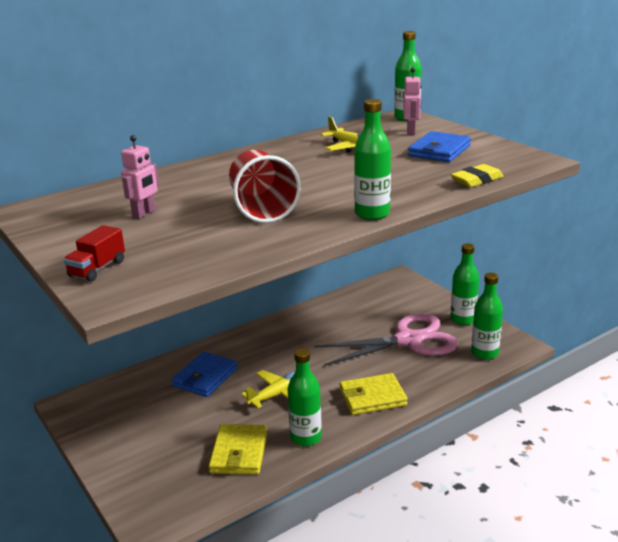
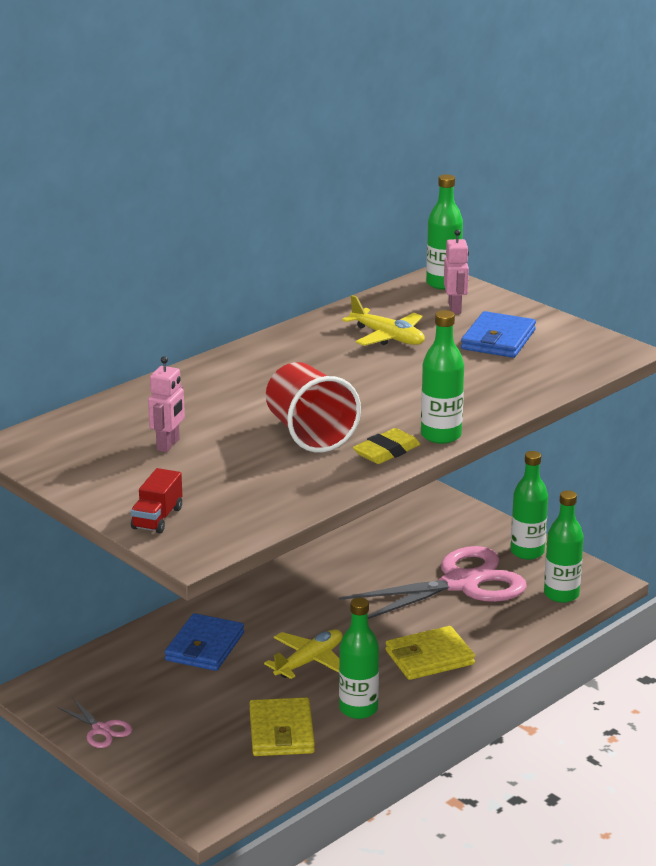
camera: 10 degrees left, 0 degrees up
yellow eraser [451,164,503,187] -> yellow eraser moved to [353,428,420,464]
none -> pink scissors [57,698,132,748]

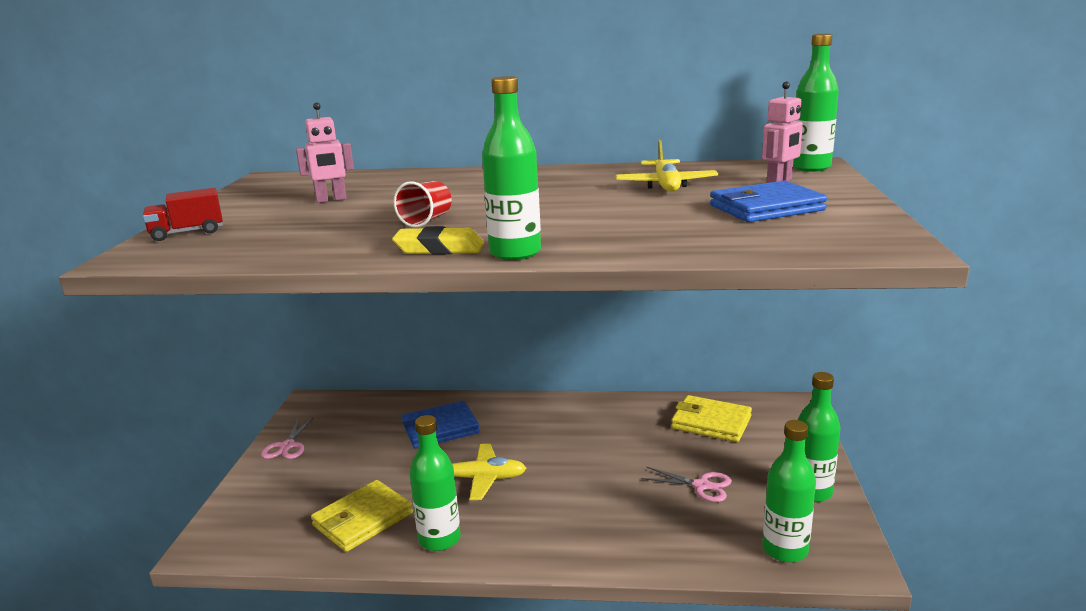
camera: 50 degrees right, 5 degrees down
red cup [266,362,361,453] -> red cup [394,181,452,228], size x0.52
pink scissors [339,546,527,619] -> pink scissors [641,467,732,502], size x0.43
yellow wallet [385,626,475,680] -> yellow wallet moved to [671,395,752,442]

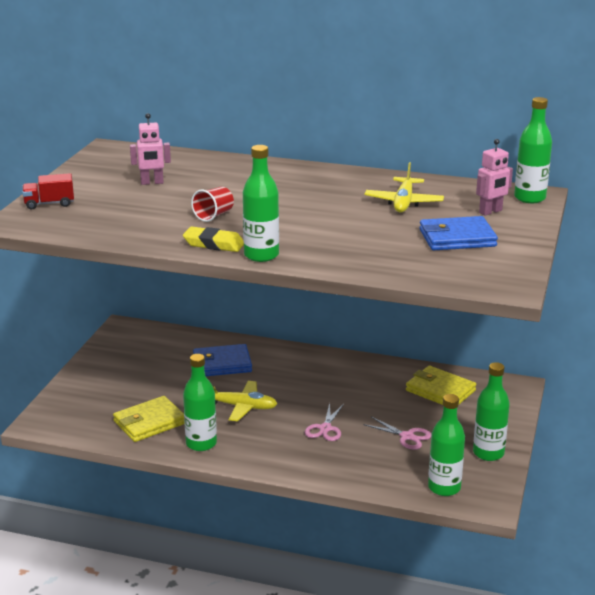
camera: 10 degrees right, 5 degrees up
pink scissors [261,417,314,459] -> pink scissors moved to [305,403,344,441]

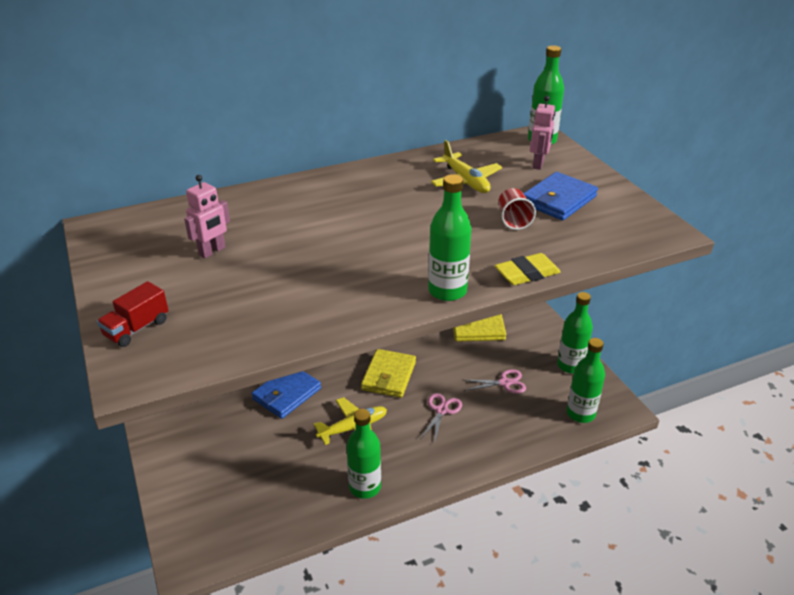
camera: 40 degrees left, 10 degrees up
yellow wallet [113,396,184,442] -> yellow wallet moved to [361,349,416,398]
yellow eraser [183,227,244,252] -> yellow eraser moved to [495,253,561,285]
red cup [191,187,234,222] -> red cup moved to [499,188,536,230]
pink scissors [305,403,344,441] -> pink scissors turned 135 degrees counterclockwise [420,393,462,441]

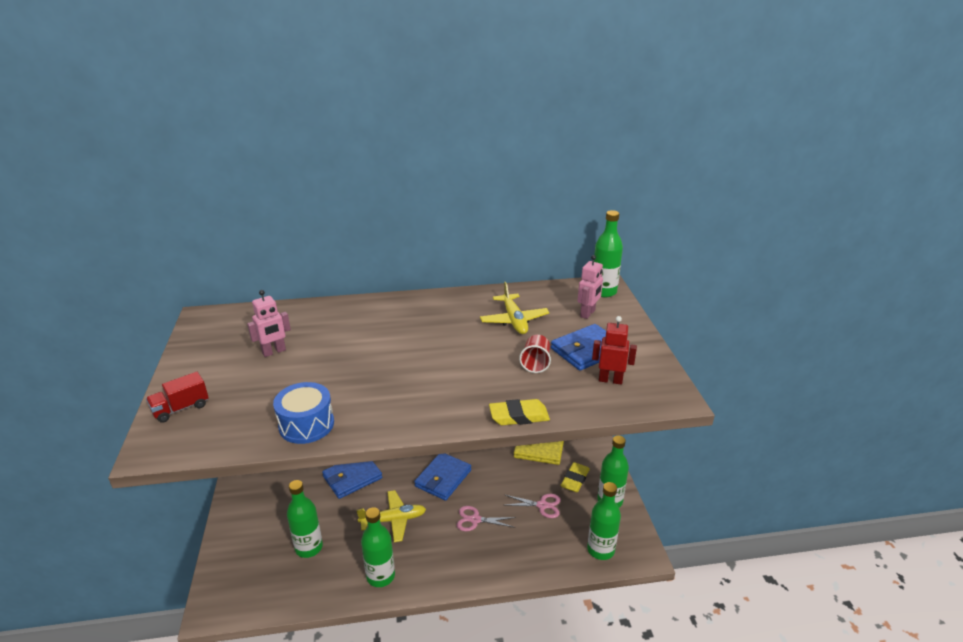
camera: 15 degrees right, 5 degrees down
yellow wallet [361,349,416,398] -> blue wallet [414,454,471,501]
pink scissors [420,393,462,441] -> pink scissors turned 120 degrees counterclockwise [456,506,516,531]
green bottle [428,174,472,301] -> green bottle moved to [287,480,323,558]
none -> blue drum [273,382,334,444]
none -> yellow eraser [561,462,590,492]
none -> red robot [592,316,637,385]

